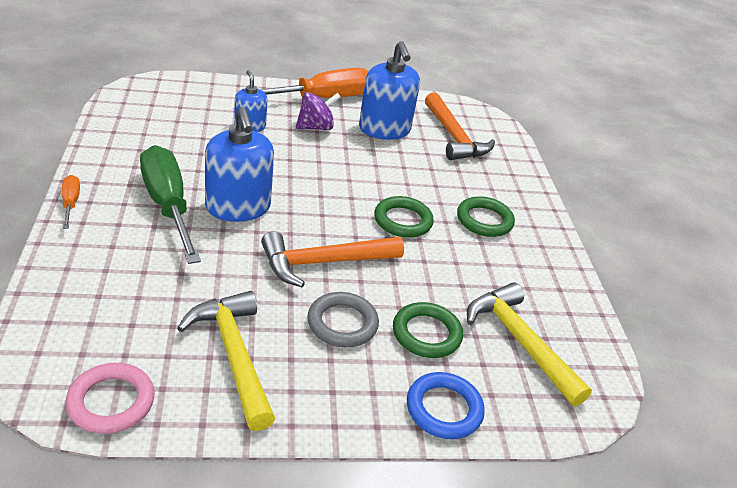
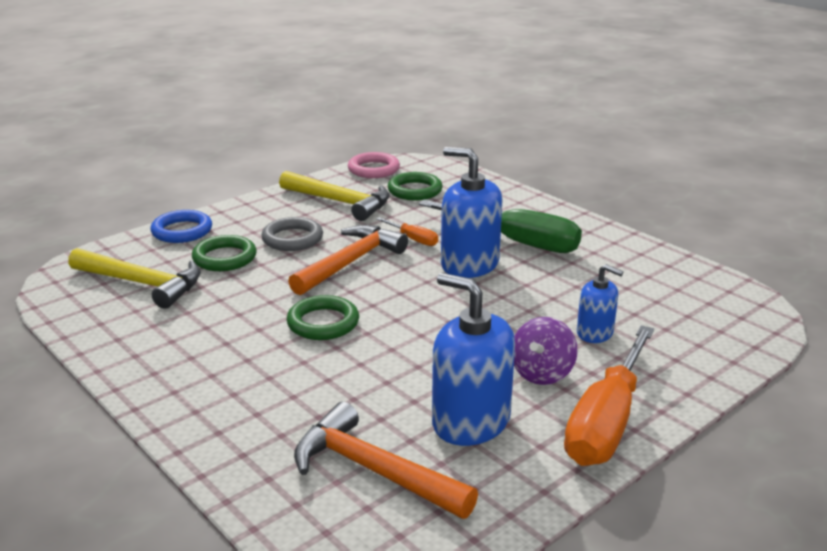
camera: 150 degrees right, 10 degrees down
orange screwdriver [62,175,80,229] -> orange screwdriver moved to [376,217,438,246]
green ring [457,196,515,237] -> green ring moved to [388,172,443,200]

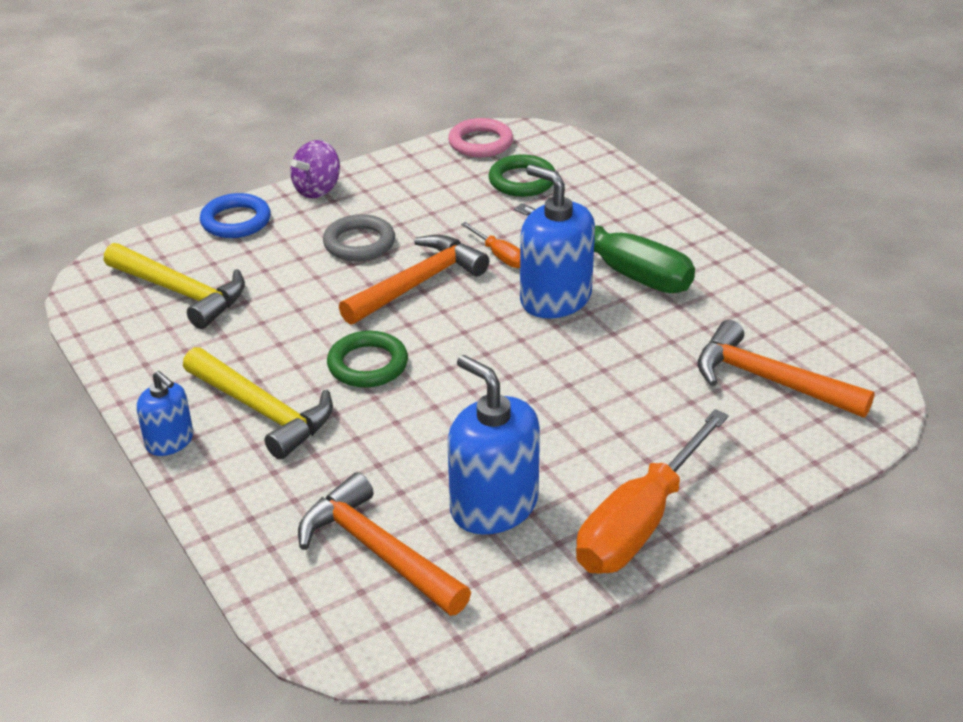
camera: 10 degrees right, 10 degrees up
green ring [192,235,256,271] -> none
yellow hammer [279,171,390,221] -> yellow hammer moved to [183,347,333,460]
purple spinning top [514,317,578,385] -> purple spinning top moved to [290,140,340,198]
blue soap dispenser [577,264,624,343] -> blue soap dispenser moved to [137,371,193,456]
none -> orange hammer [697,320,875,418]

